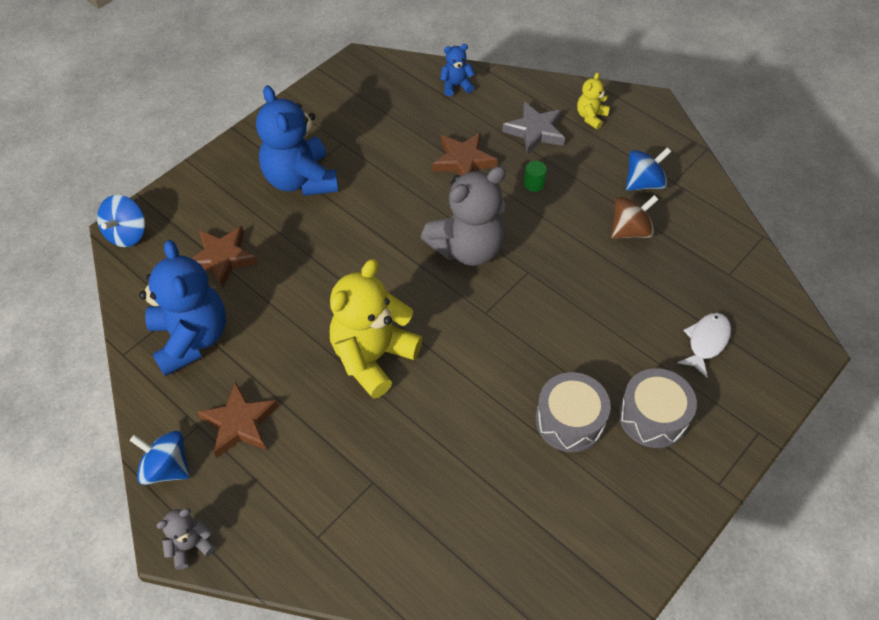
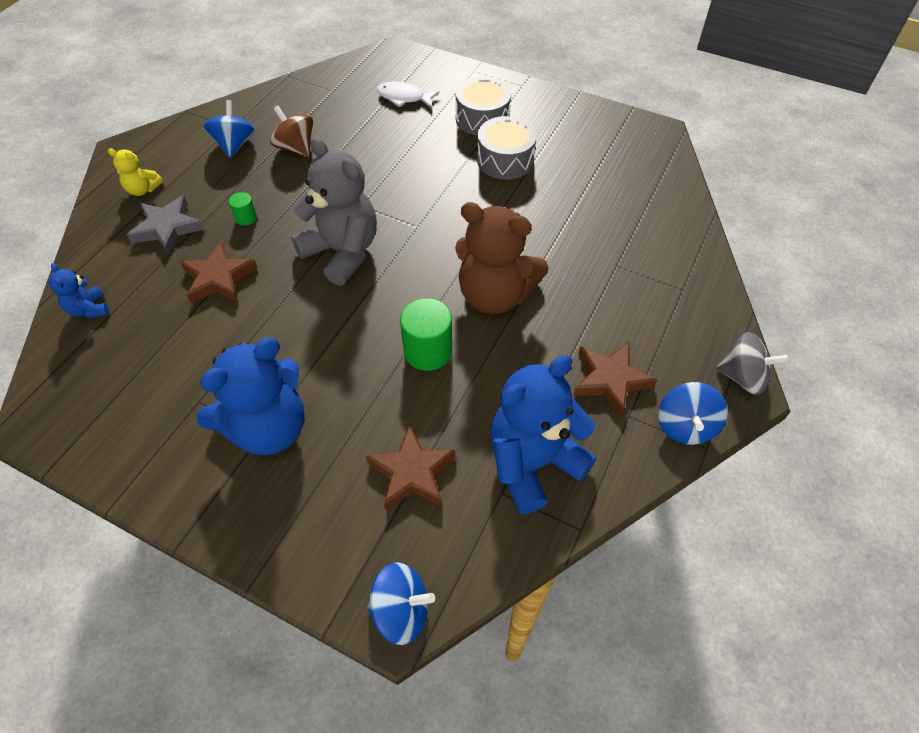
camera: 105 degrees left, 0 degrees up
grey teddy bear [156,508,216,570] -> grey spinning top [716,332,790,395]
yellow teddy bear [330,259,422,399] -> brown teddy bear [455,202,549,314]
blue spinning top [626,148,671,191] -> blue spinning top turned 45 degrees clockwise [203,100,255,158]
none -> green cylinder [400,298,452,371]

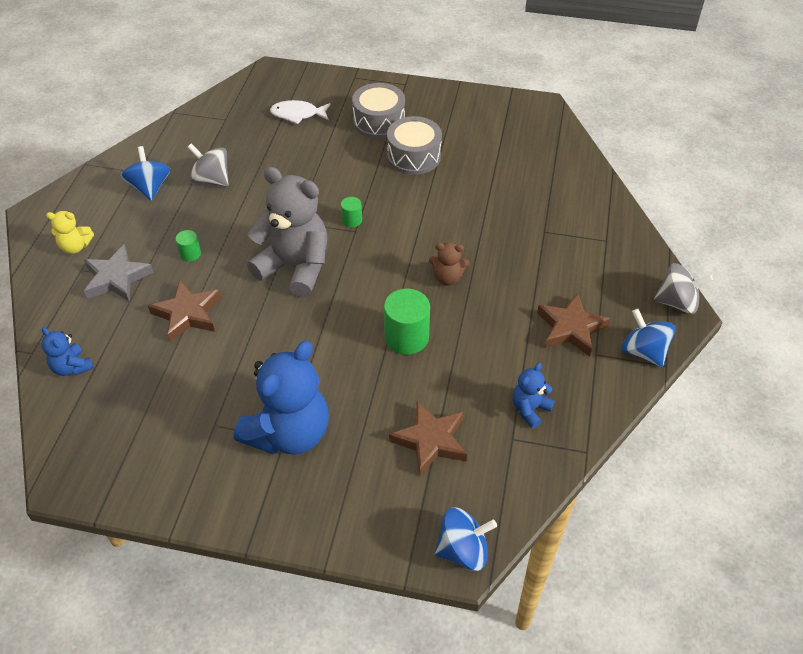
camera: 15 degrees left, 5 degrees down
brown spinning top [270,106,313,157] -> grey spinning top [188,143,229,186]
brown teddy bear [455,202,549,314] -> brown teddy bear [429,242,469,285], size x0.47
blue teddy bear [490,355,596,514] -> blue teddy bear [513,363,555,428], size x0.47
blue spinning top [658,382,728,445] -> blue spinning top turned 150 degrees clockwise [621,309,676,367]
none -> green cylinder [341,197,362,227]

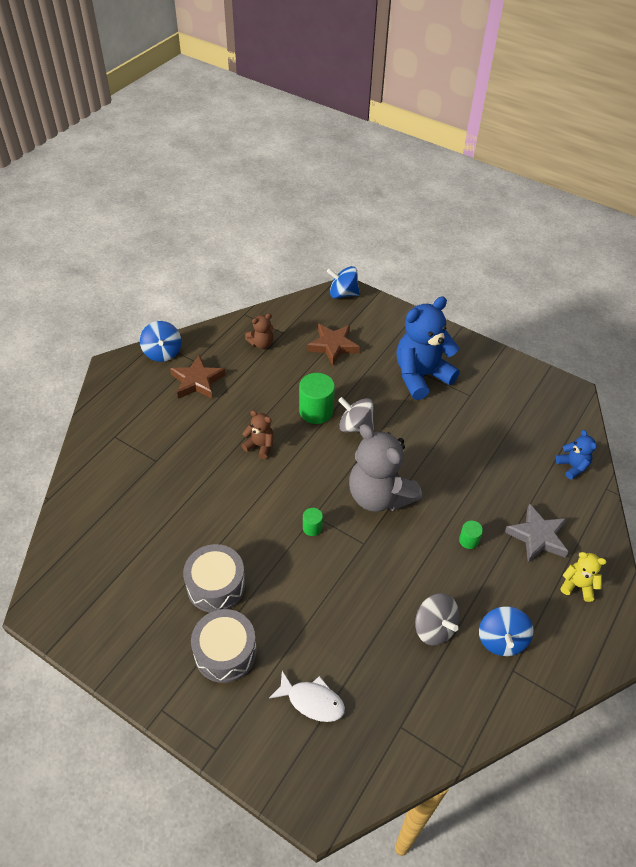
camera: 160 degrees left, 0 degrees up
brown star [148,280,221,342] -> none
blue teddy bear [513,363,555,428] -> brown teddy bear [245,313,273,349]
grey spinning top [654,263,713,314] -> grey spinning top moved to [338,397,374,432]

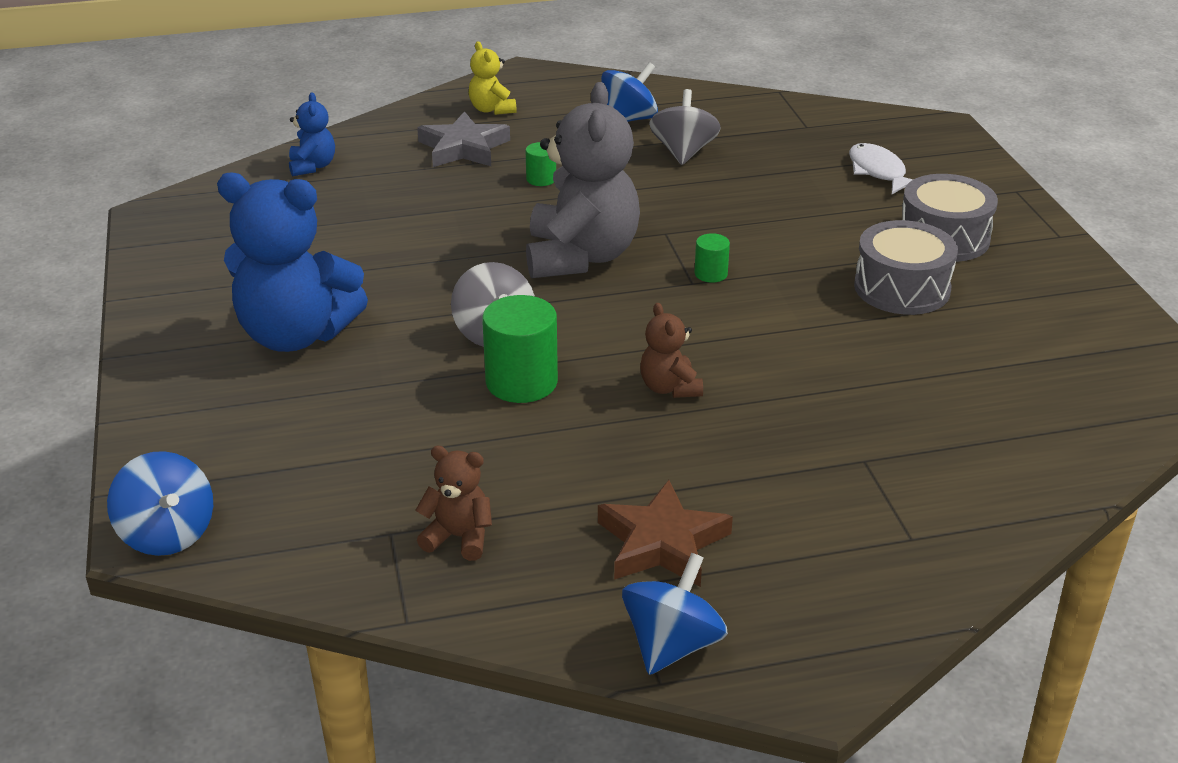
camera: 135 degrees left, 15 degrees down
brown star [307,324,360,366] -> none
blue teddy bear [556,430,597,480] -> blue teddy bear turned 150 degrees clockwise [289,92,335,176]

